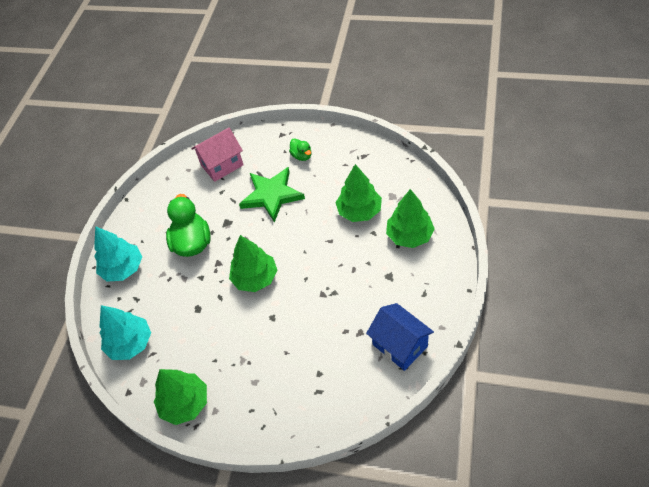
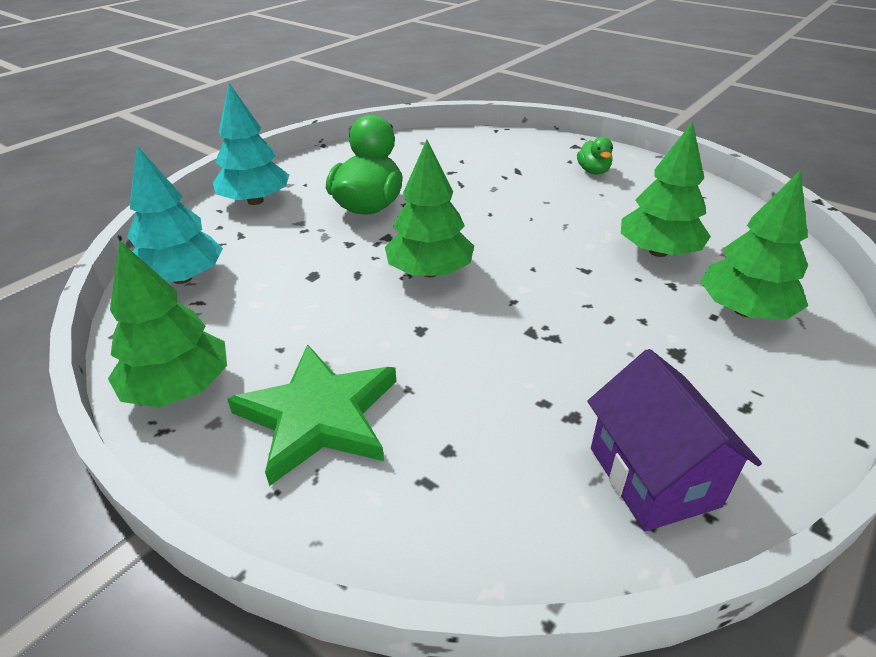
camera: 20 degrees right, 15 degrees down
pink house [191,128,244,182] -> none
green star [239,167,305,223] -> green star moved to [227,344,396,486]
blue house [366,303,434,371] -> purple house [587,349,762,532]

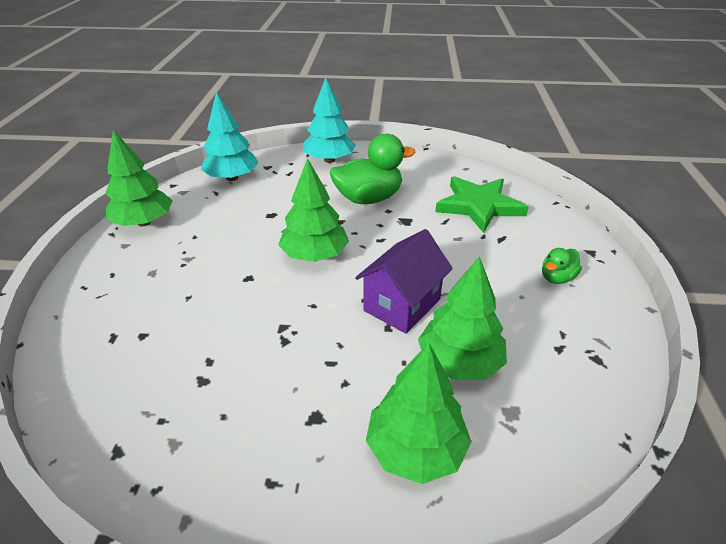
camera: 55 degrees right, 0 degrees up
green star [227,344,396,486] -> green star moved to [435,176,529,233]
purple house [587,349,762,532] -> purple house moved to [355,229,453,334]

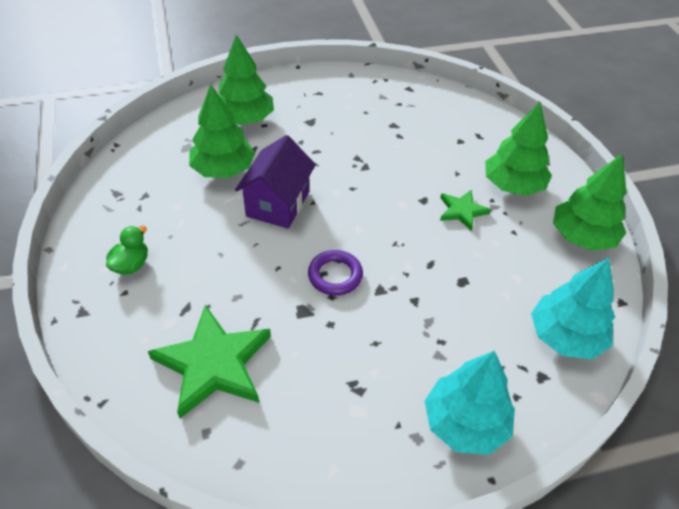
camera: 160 degrees right, 10 degrees up
green tree [278,158,349,262] -> green tree moved to [485,102,552,196]
green duck [330,134,415,204] -> none
none -> purple ring [308,250,363,296]
none -> green star [440,190,491,231]

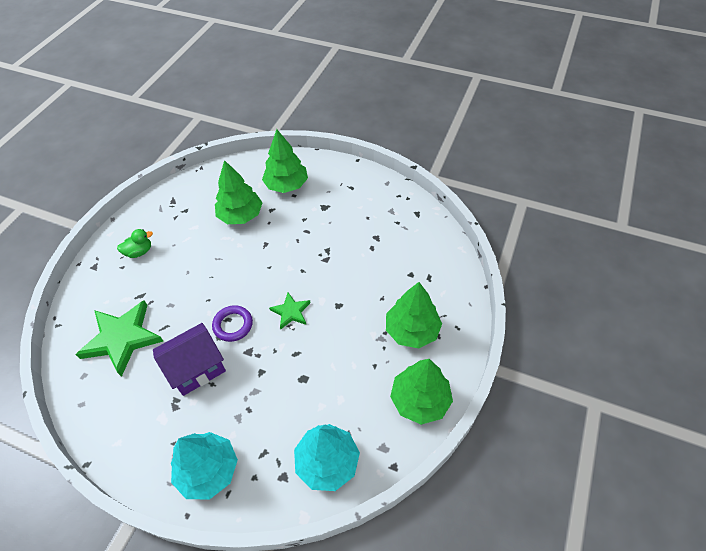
camera: 40 degrees right, 5 degrees up
purple house [235,135,316,229] -> purple house moved to [153,323,226,396]
green star [440,190,491,231] -> green star moved to [269,293,311,329]

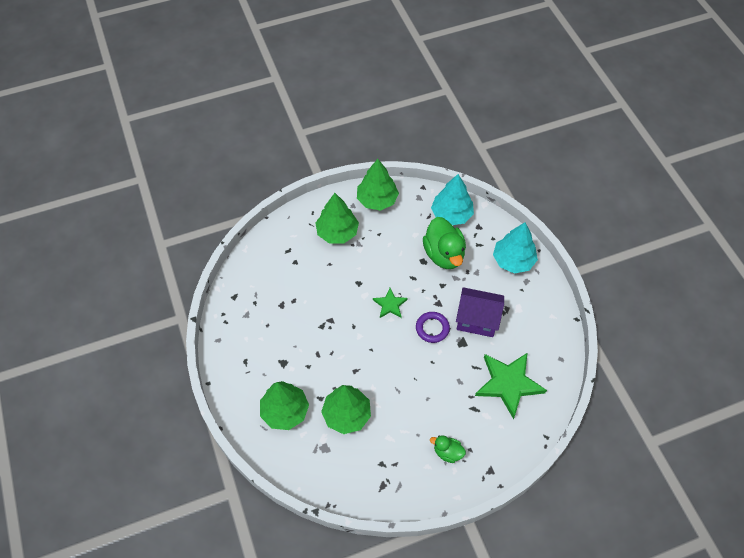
camera: 135 degrees left, 5 degrees up
none -> green duck [423,217,466,269]

